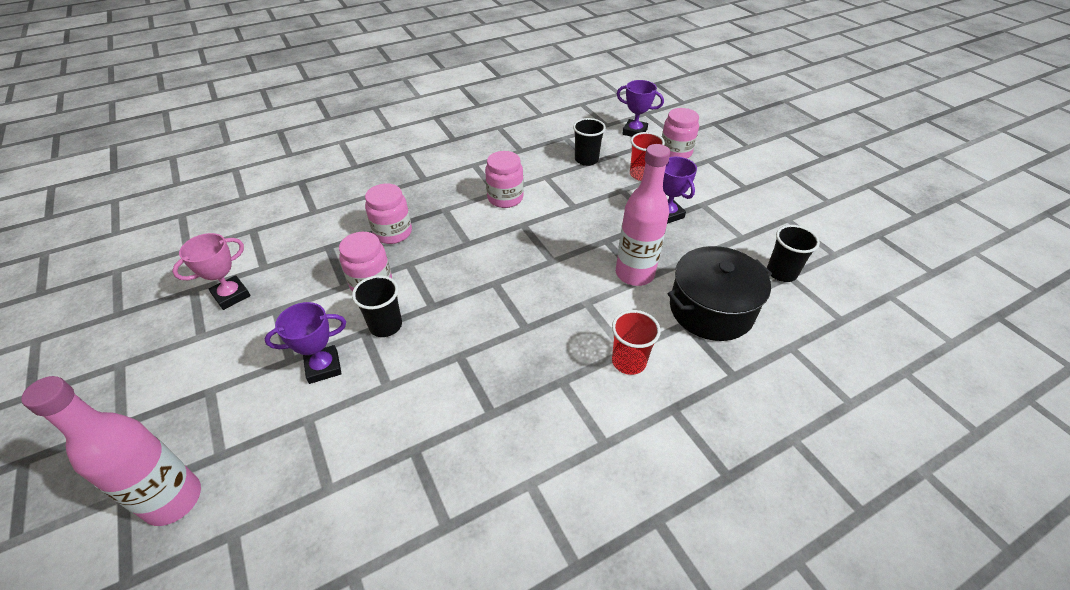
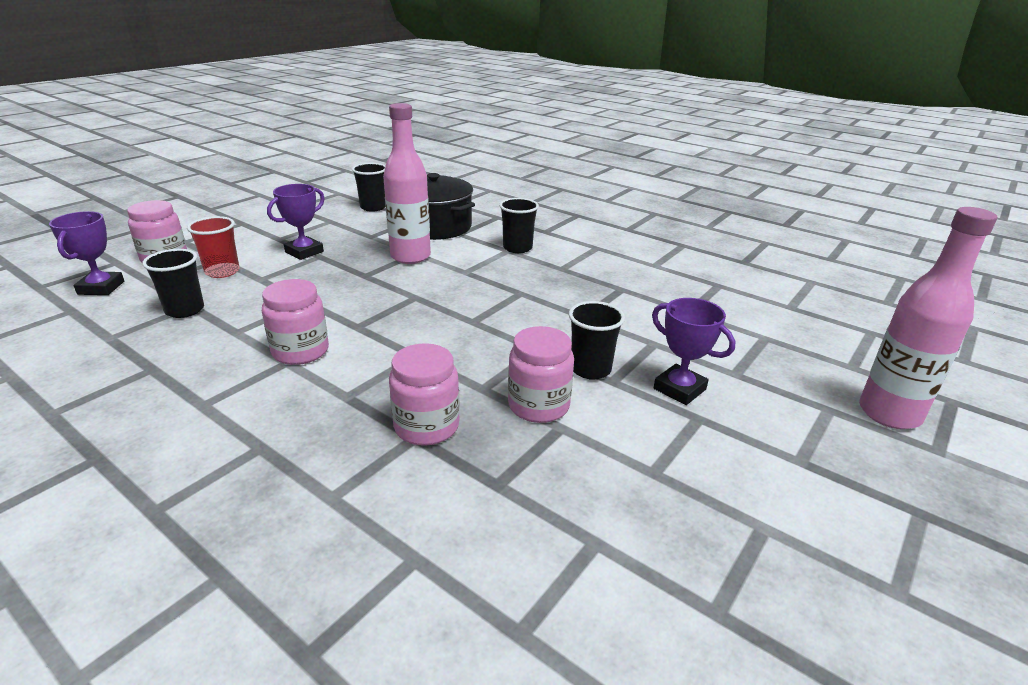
camera: 115 degrees left, 15 degrees down
pink trophy [172,233,251,310] -> none
red cup [612,310,661,375] -> black cup [499,198,539,253]

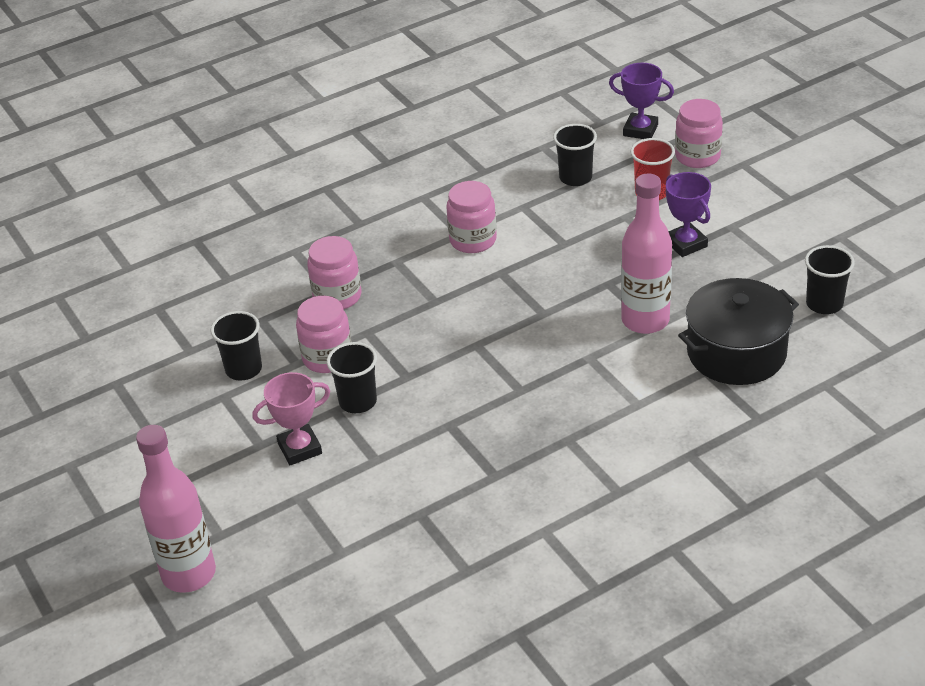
camera: 115 degrees right, 10 degrees up
black cup [499,198,539,253] -> black cup moved to [211,311,262,380]
purple trophy [652,298,736,405] -> pink trophy [252,372,330,465]

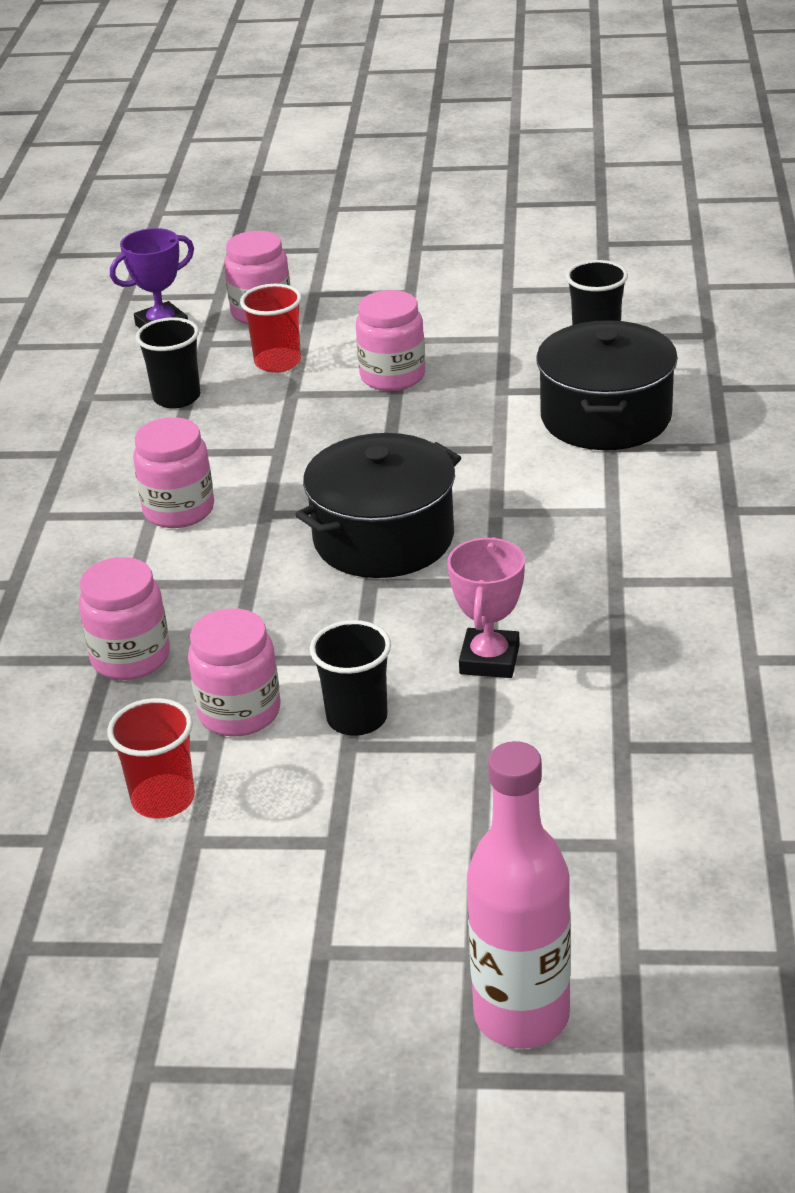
camera: 55 degrees left, 5 degrees down
black cup [211,311,262,380] -> red cup [107,698,195,818]
pink trophy [252,372,330,465] -> pink trophy moved to [447,537,525,678]
pink bottle [621,174,672,334] -> none
purple trophy [666,172,711,257] -> pink jar [356,290,425,391]
none -> black pot [295,433,461,578]

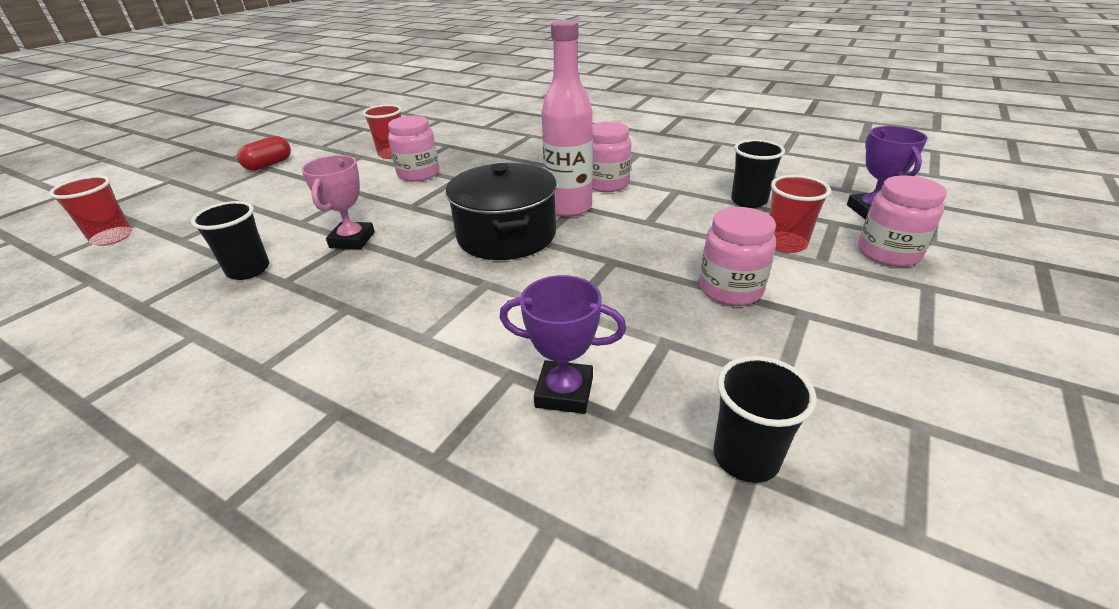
camera: 115 degrees right, 0 degrees up
pink jar [79,557,170,680] -> none
black cup [310,620,391,736] -> black cup moved to [191,201,270,280]
pink trophy [447,537,525,678] -> pink trophy turned 60 degrees clockwise [301,155,375,249]
pink bottle [467,741,571,1049] -> pink bottle moved to [541,20,593,217]
black pot [536,320,678,450] -> purple trophy [500,275,626,414]
none -> red cup [49,175,132,246]
none -> red capsule [237,136,291,171]

